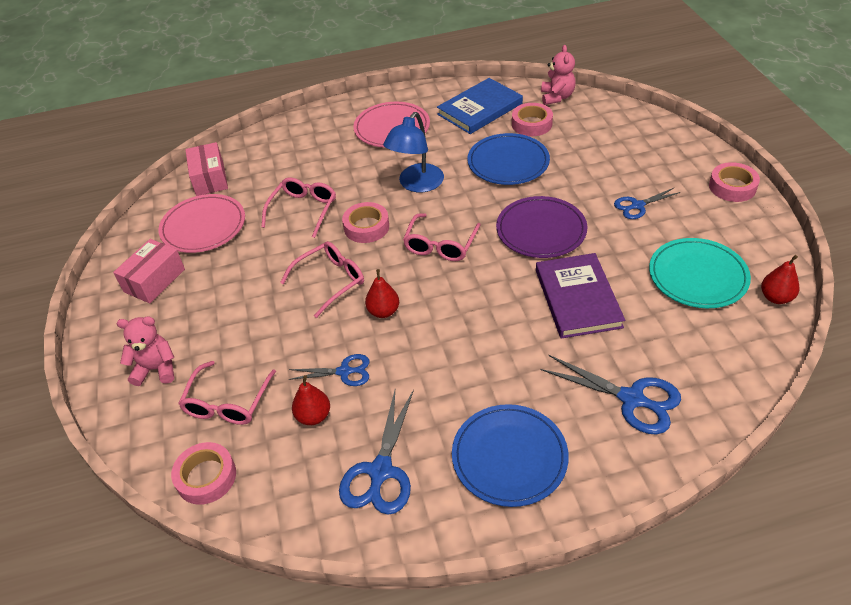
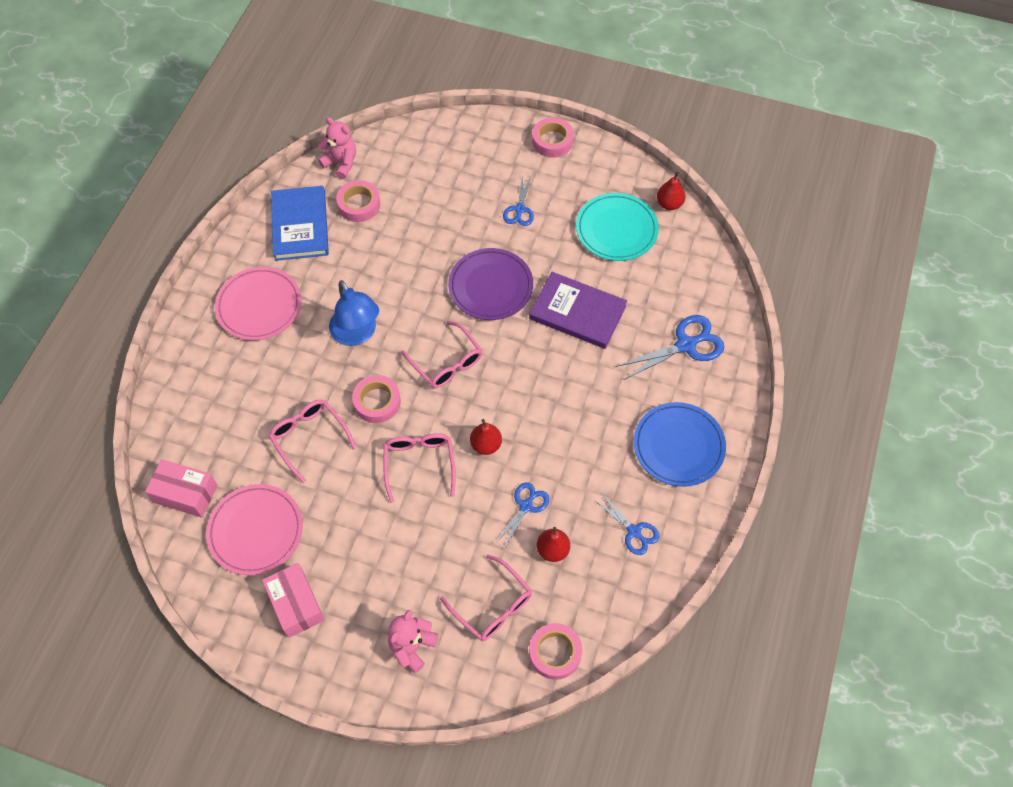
camera: 60 degrees left, 15 degrees up
blue scissors [339,389,414,515] -> blue scissors [594,494,660,555], size x0.62
blue plate [467,133,550,185] -> none

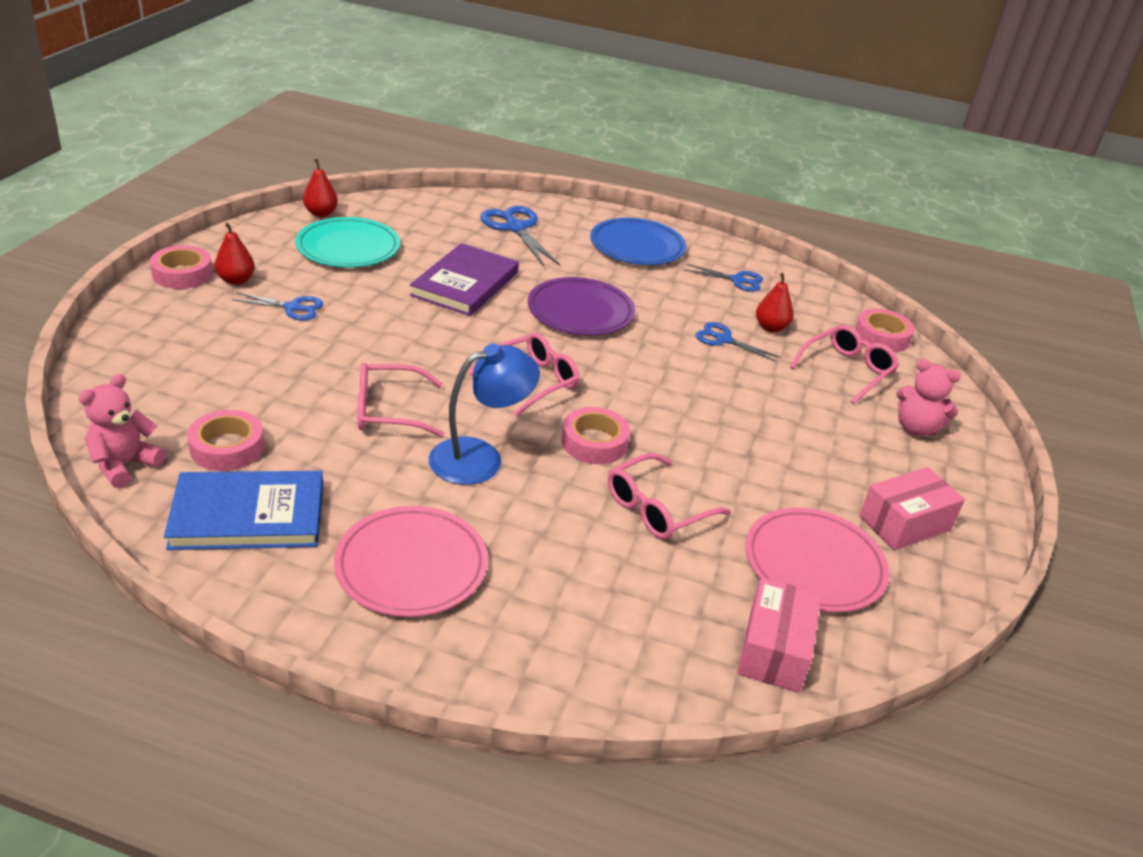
camera: 95 degrees left, 25 degrees down
pink glasses [383,433,456,503] -> pink glasses moved to [358,363,444,437]
purple plate [448,248,533,320] -> purple plate moved to [528,277,635,335]
red pear [470,419,502,455] -> red pear moved to [214,222,255,285]
blue scissors [594,494,660,555] -> blue scissors turned 60 degrees clockwise [685,264,763,292]

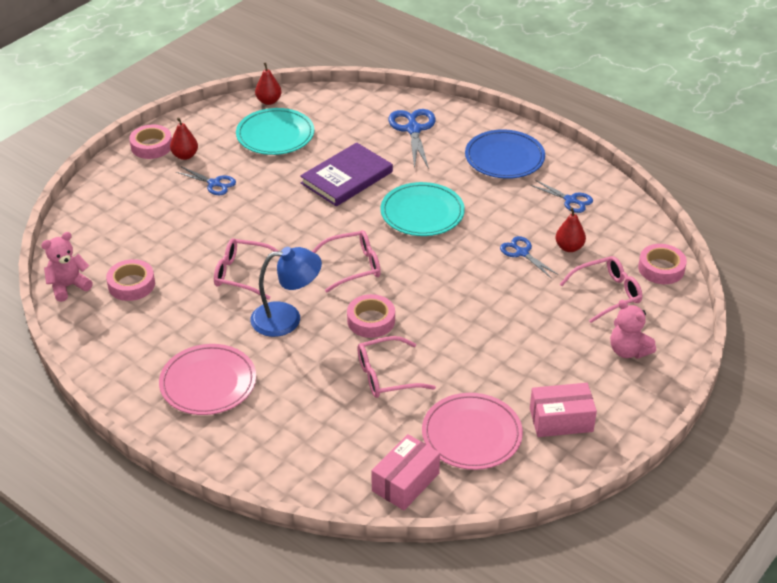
camera: 25 degrees right, 5 degrees up
blue book [164,471,323,550] -> none
purple plate [528,277,635,335] -> turquoise plate [380,182,465,236]

